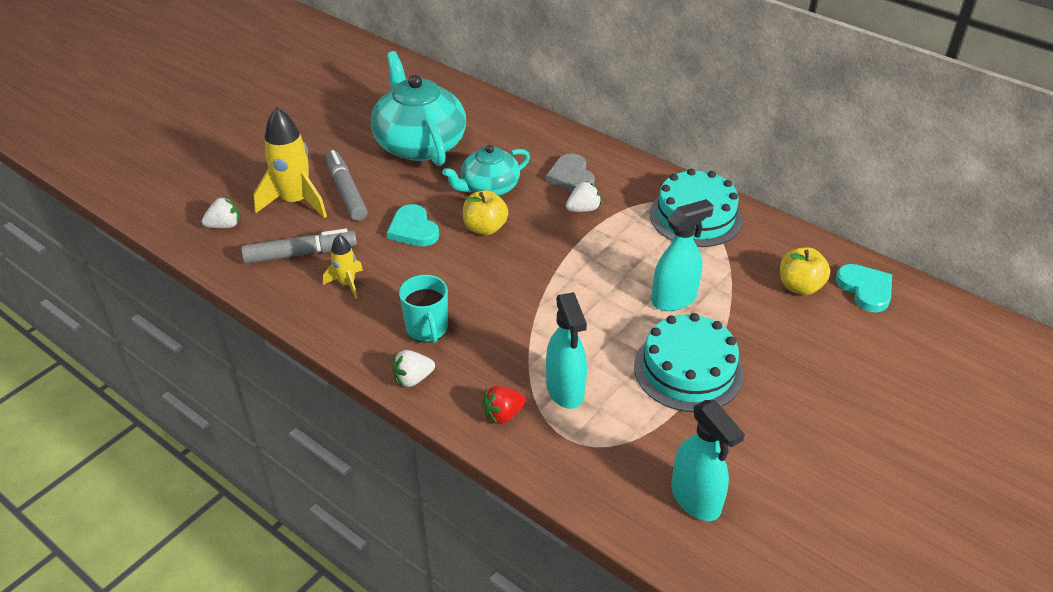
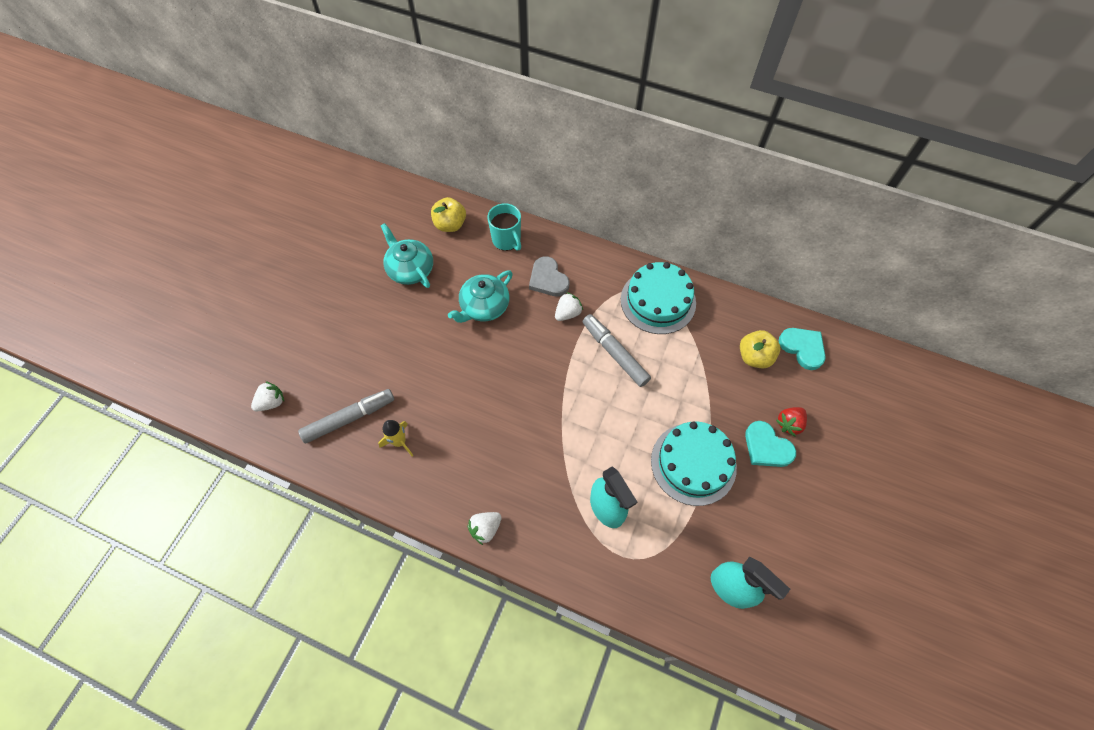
camera: 15 degrees left, 20 degrees up
yellow rocket [253,107,327,218] -> none
grey marker [326,150,368,221] -> grey marker moved to [582,314,651,387]
turquoise teapot [371,51,466,166] -> turquoise teapot [381,223,433,288], size x0.60
turquoise heart [387,204,439,246] -> turquoise heart moved to [745,421,796,467]
turquoise mug [399,275,448,343] -> turquoise mug moved to [487,203,521,251]
yellow apple [463,190,508,235] -> yellow apple moved to [431,197,466,232]
red strawberry [482,386,526,424] -> red strawberry moved to [776,407,807,436]
turquoise spray bottle [652,199,714,311] -> none

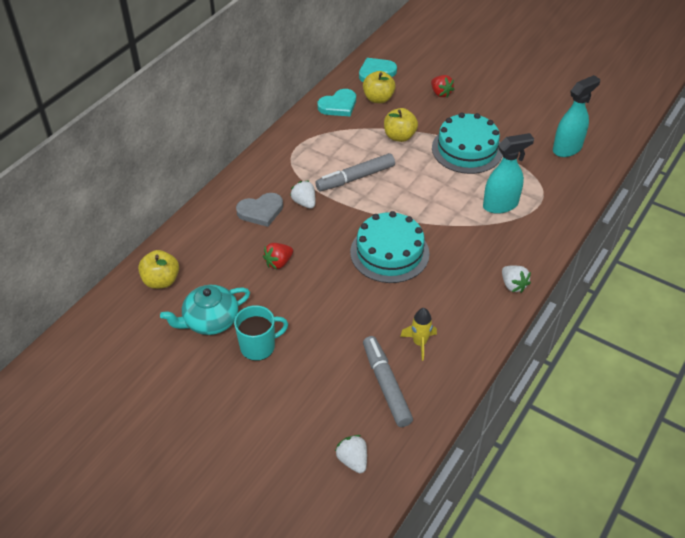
camera: 80 degrees left, 15 degrees down
turquoise teapot [448,270,513,323] -> red strawberry [263,243,293,269]
turquoise mug [487,203,521,251] -> turquoise mug moved to [234,305,288,361]
turquoise cake [621,262,696,334] -> turquoise cake moved to [350,211,429,283]
turquoise heart [745,421,796,467] -> turquoise heart moved to [317,89,356,116]
none -> yellow apple [384,108,418,142]

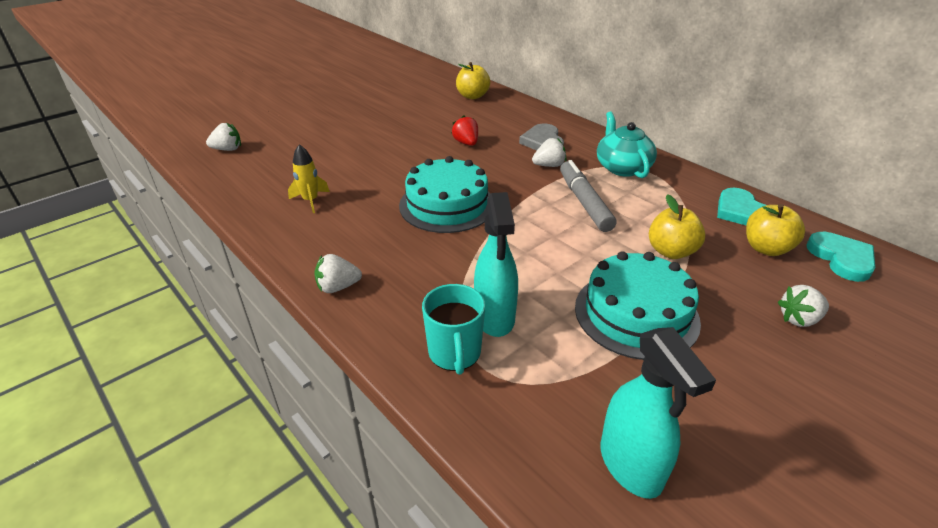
camera: 105 degrees right, 10 degrees down
turquoise teapot [160,285,250,335] -> turquoise teapot moved to [597,112,657,178]
turquoise mug [234,305,288,361] -> turquoise mug moved to [422,284,485,375]
grey marker [363,336,413,427] -> none
red strawberry [431,75,454,97] -> white strawberry [778,285,829,327]

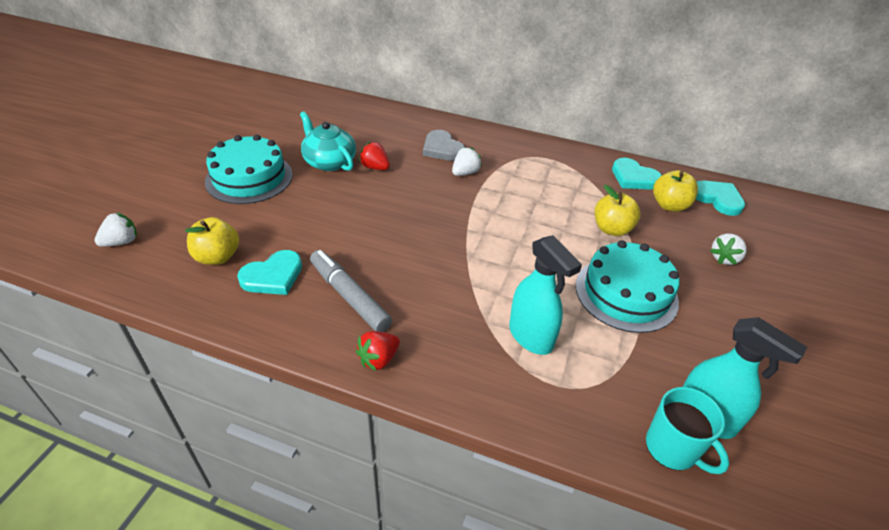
camera: 30 degrees left, 5 degrees up
yellow rocket [288,144,330,213] -> turquoise heart [237,250,302,295]
white strawberry [314,254,362,293] -> red strawberry [356,331,400,371]
turquoise cake [399,156,490,233] -> turquoise cake moved to [205,135,293,204]
turquoise mug [422,284,485,375] -> turquoise mug moved to [646,387,729,474]
yellow apple [456,62,490,99] -> yellow apple moved to [185,217,239,265]
grey marker [560,160,616,232] -> grey marker moved to [310,250,392,332]
turquoise teapot [597,112,657,178] -> turquoise teapot moved to [300,111,356,171]

